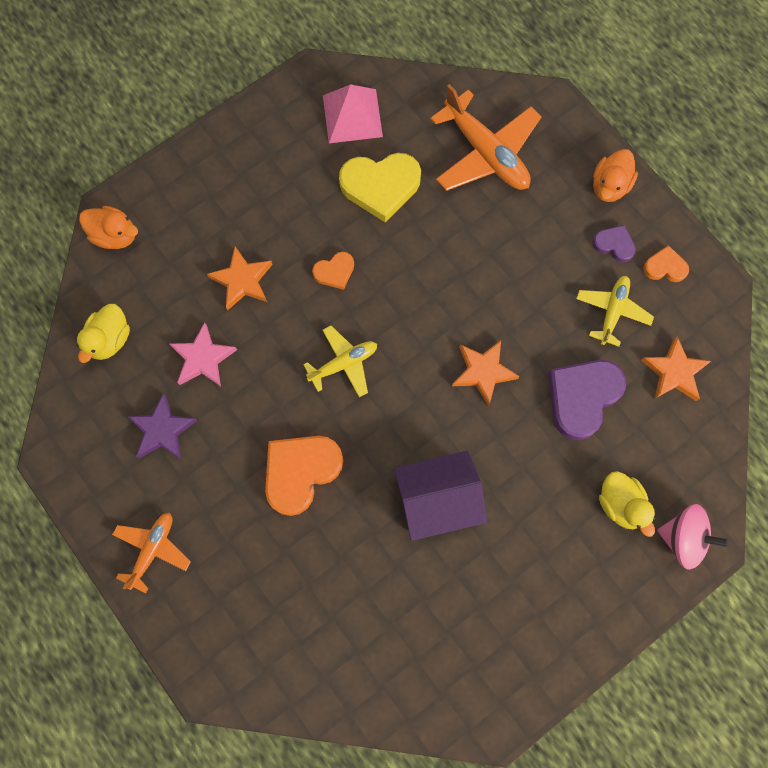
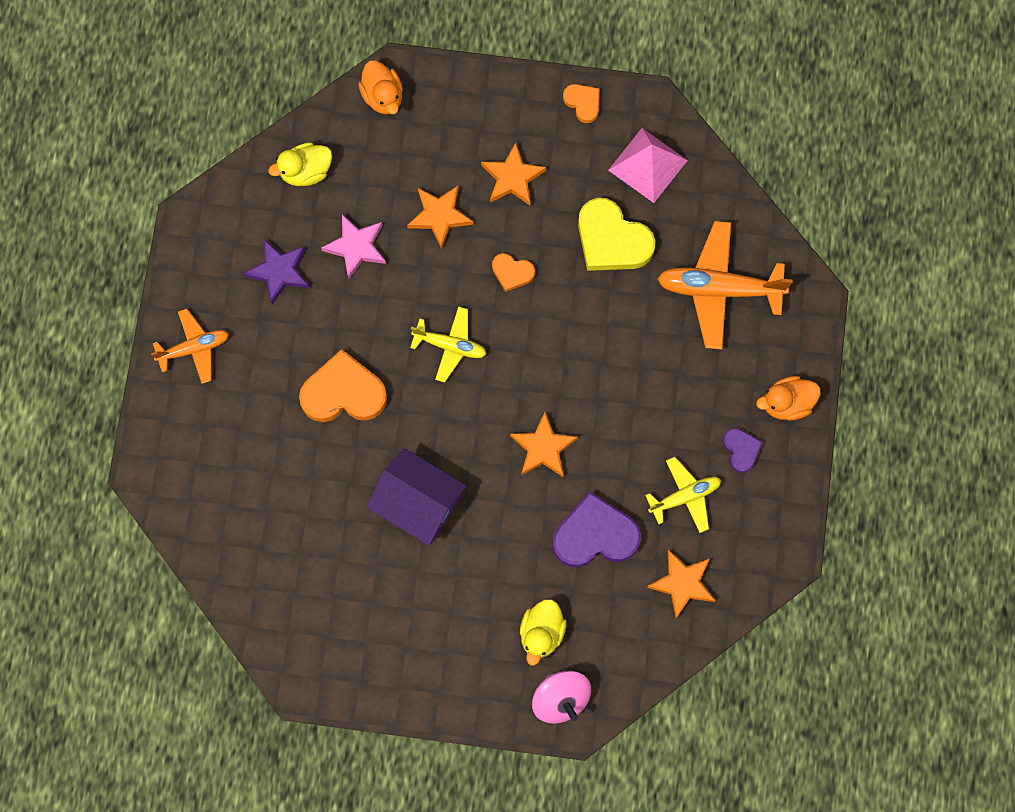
camera: 45 degrees right, 0 degrees up
orange plane [430,84,541,191] -> orange plane turned 90 degrees clockwise [657,221,793,350]
orange heart [643,245,689,282] -> orange heart moved to [563,84,600,123]
none -> orange star [481,143,546,205]

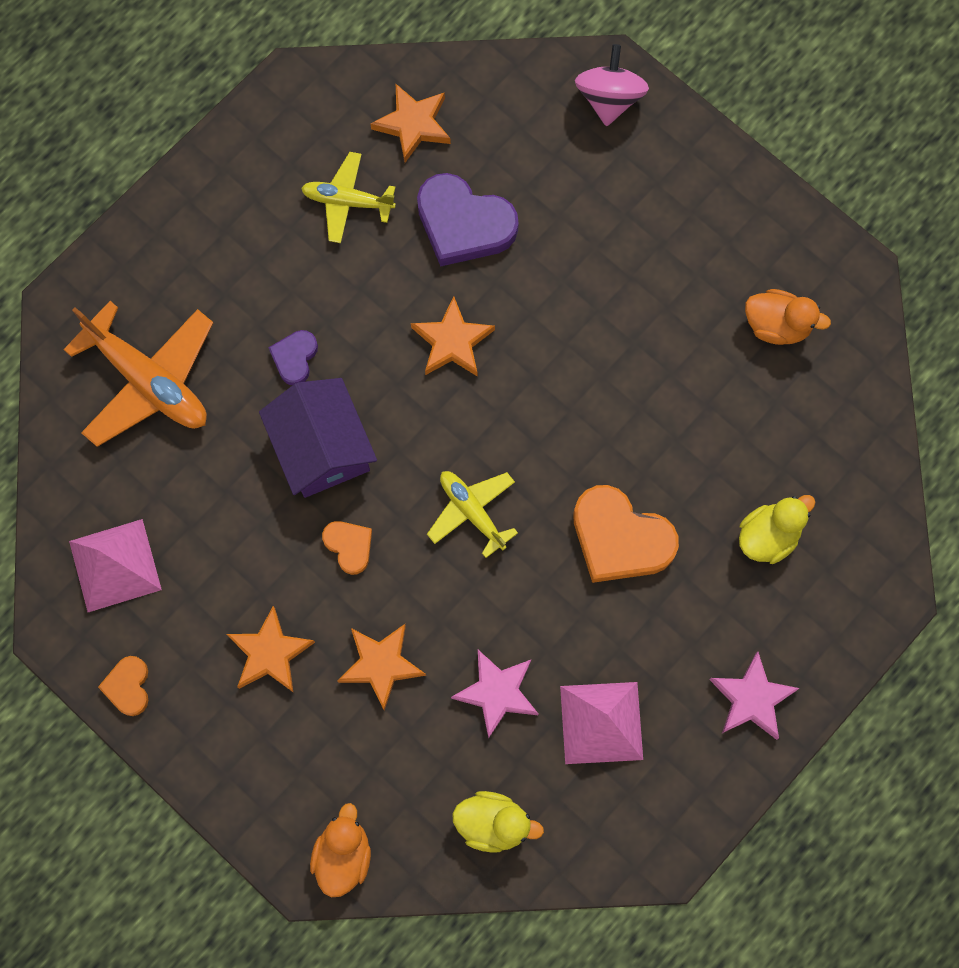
camera: 145 degrees left, 0 degrees up
orange plane [151,309,229,384] -> pink star [709,652,800,740]
purple star [244,239,309,304] -> pink pyramid [560,682,643,764]
purple house [366,448,467,546] -> purple house moved to [259,378,377,498]
yellow duck [520,599,567,666] -> yellow duck moved to [739,495,815,564]
yellow heart [578,198,655,271] -> none
purple heart [723,428,763,473] -> purple heart moved to [268,330,318,385]
orange duck [756,376,821,421] -> orange duck moved to [745,289,831,345]

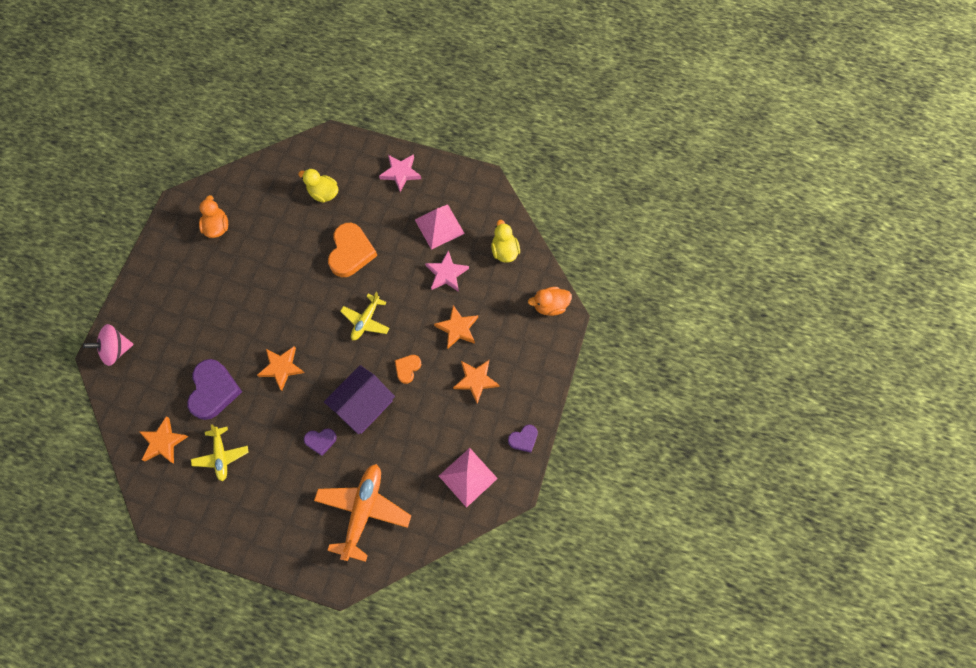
camera: 115 degrees left, 5 degrees down
orange heart [98,656,148,716] -> purple heart [508,425,538,453]

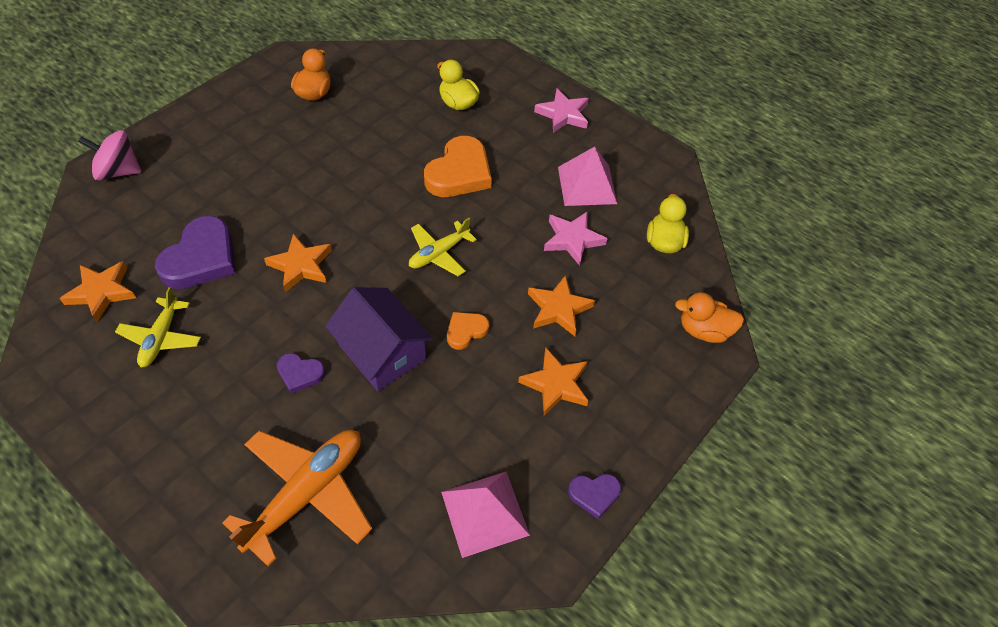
camera: 20 degrees right, 15 degrees down
purple house [324,365,395,434] -> purple house turned 75 degrees clockwise [325,287,433,391]

